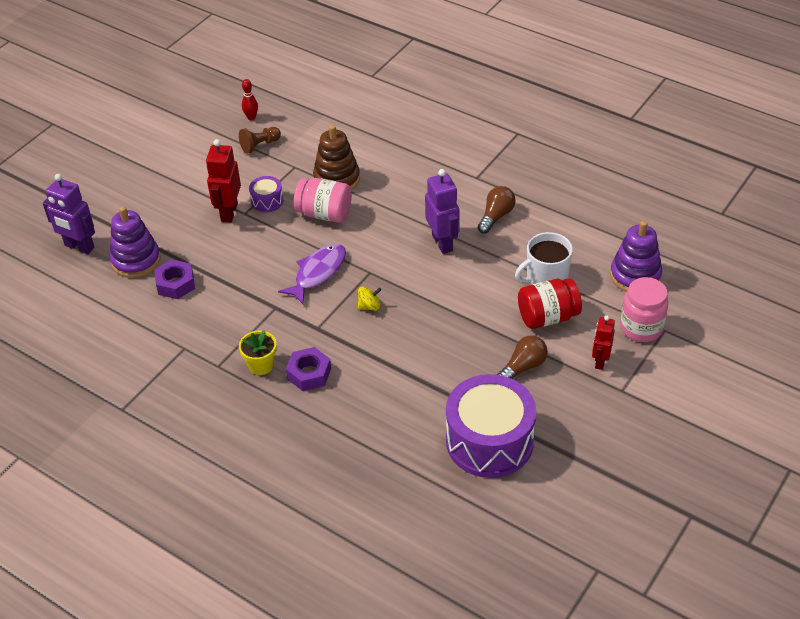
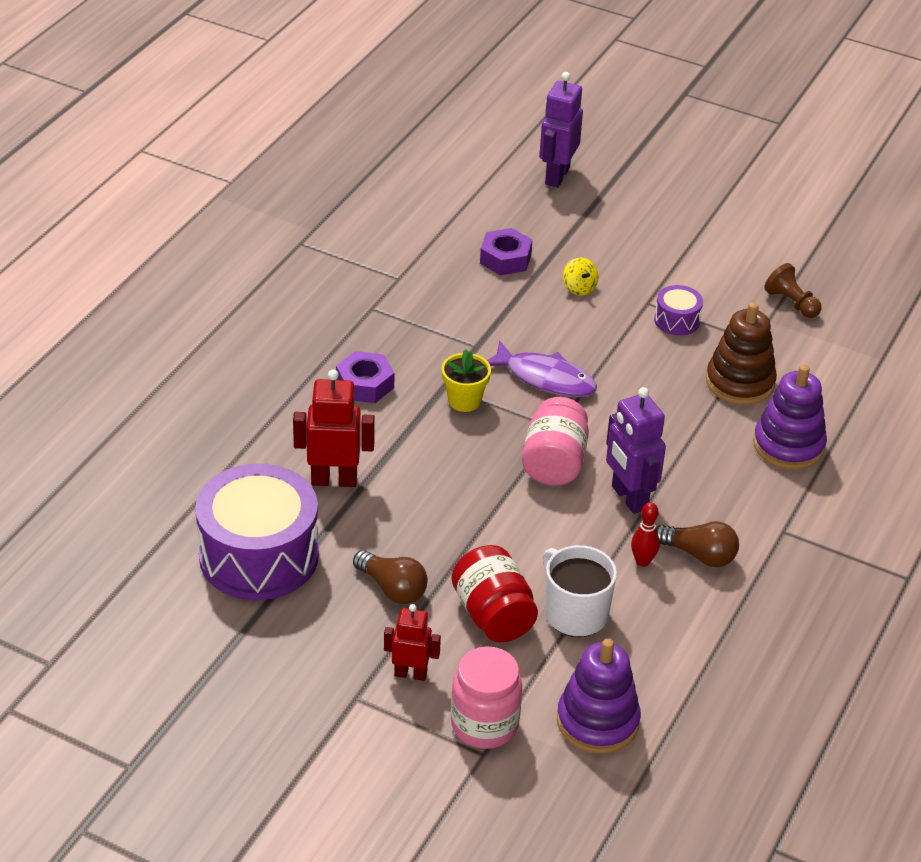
camera: 80 degrees right, 5 degrees down
purple stacking toy [109,206,161,278] -> purple stacking toy moved to [753,365,827,470]
red robot [206,139,241,223] -> red robot moved to [293,369,375,487]
yellow flower pot [239,330,277,375] -> yellow flower pot moved to [441,349,491,412]
red bowling pin [242,79,258,120] -> red bowling pin moved to [631,502,660,567]
pink jar [294,178,352,223] -> pink jar moved to [522,397,589,486]
yellow spinning top [358,287,381,311] -> yellow spinning top moved to [563,257,598,296]
purple robot [425,169,460,254] -> purple robot turned 90 degrees clockwise [606,387,666,514]

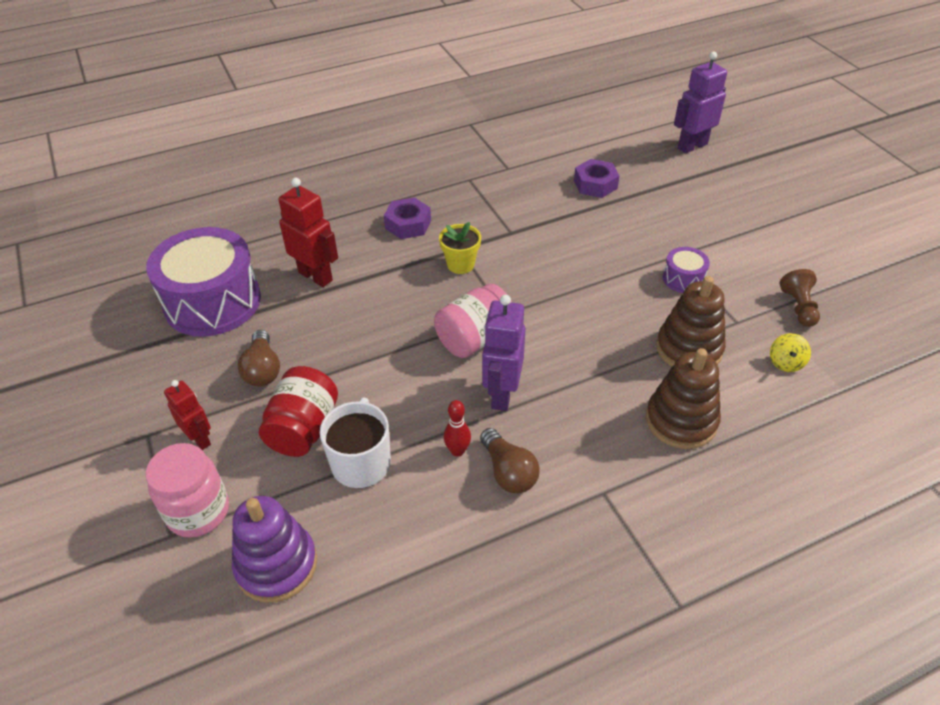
camera: 40 degrees right, 5 degrees up
purple fish [487,340,597,397] -> none
yellow spinning top [563,257,598,296] -> yellow spinning top moved to [770,333,811,372]
purple stacking toy [753,365,827,470] -> brown stacking toy [646,348,721,449]

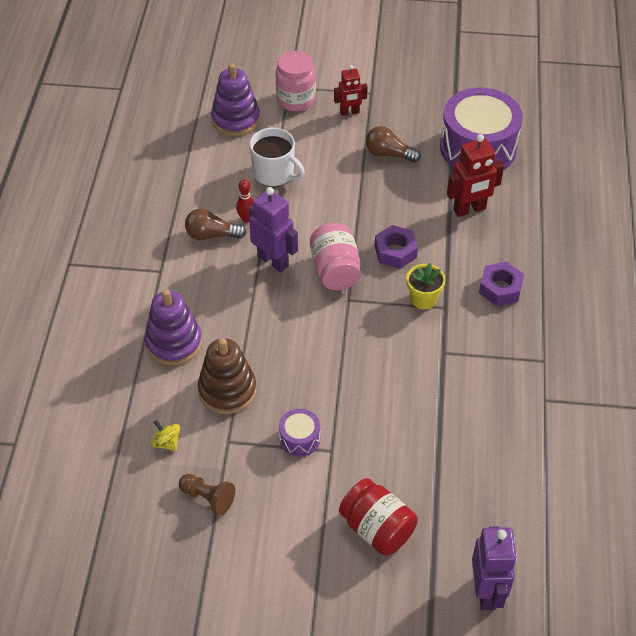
camera: 120 degrees right, 5 degrees up
red jar [259,366,338,457] -> red jar moved to [339,478,418,556]
purple nut [574,159,619,198] -> purple nut moved to [375,225,418,269]
brown stacking toy [646,348,721,449] -> purple stacking toy [145,289,202,365]

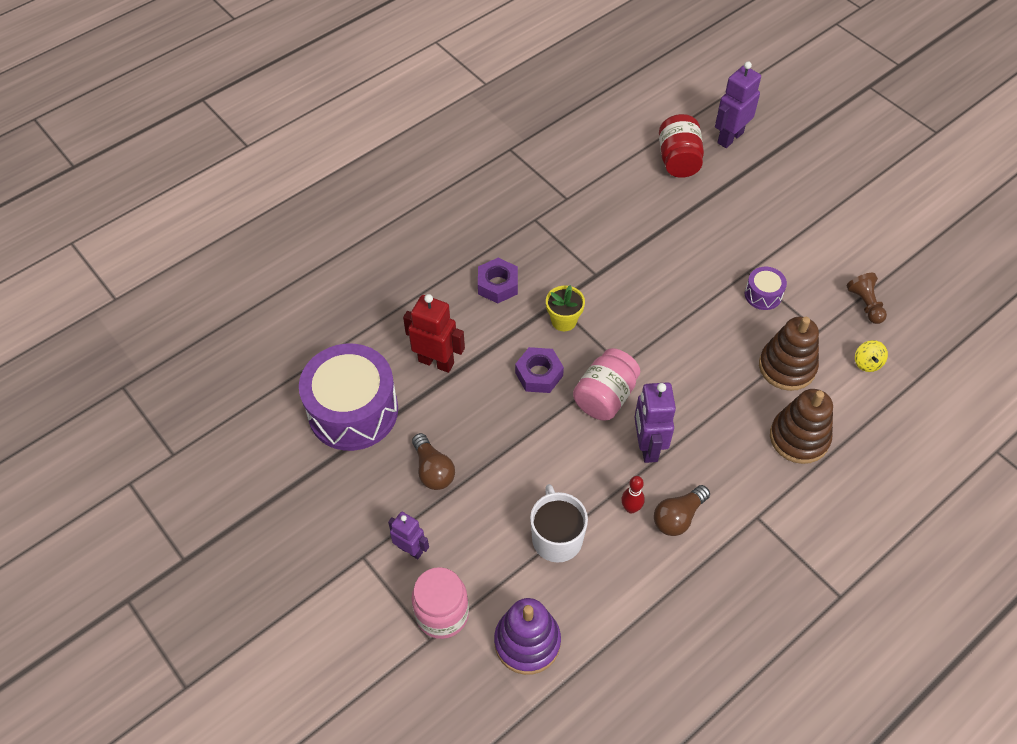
camera: 135 degrees left, 5 degrees up
purple stacking toy [145,289,202,365] -> brown stacking toy [770,389,833,464]
brown light bulb [185,209,246,240] -> brown light bulb turned 90 degrees clockwise [654,485,710,536]
red robot [334,65,368,116] -> purple robot [388,512,429,559]
red jar [339,478,418,556] -> red jar moved to [659,114,704,178]

